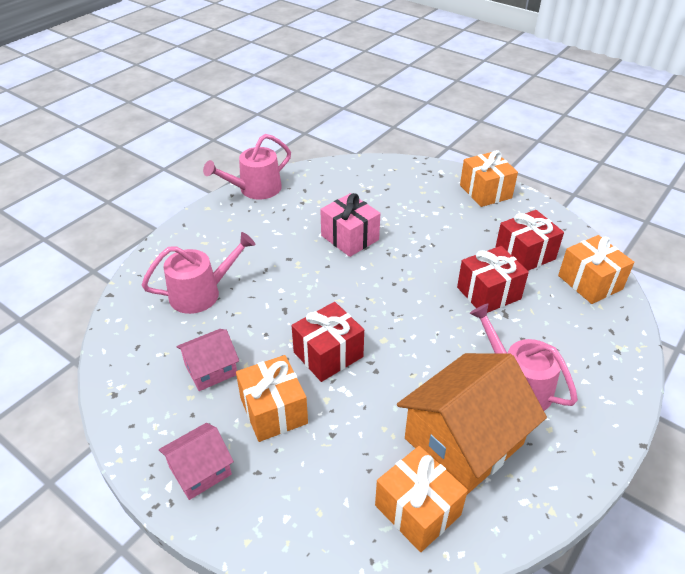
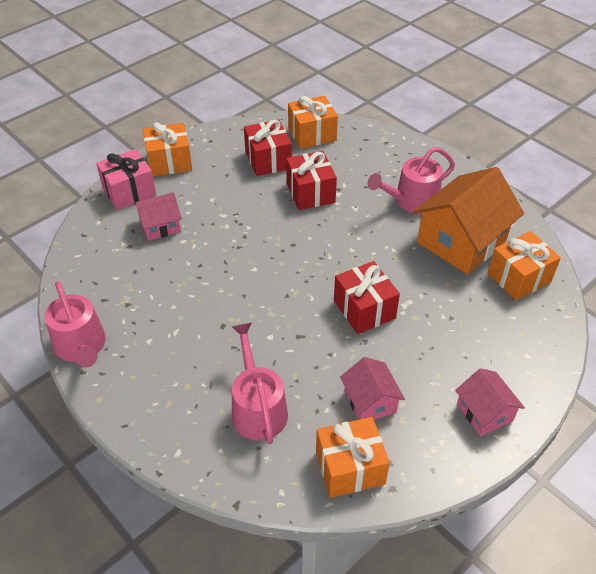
camera: 80 degrees left, 5 degrees up
orange gift [236,355,308,442] -> orange gift moved to [316,417,390,498]
pink gift [320,193,380,257] -> pink gift moved to [96,149,156,210]
orange house [397,353,547,495] -> orange house turned 75 degrees clockwise [413,167,524,275]
none -> pink house [134,192,182,241]

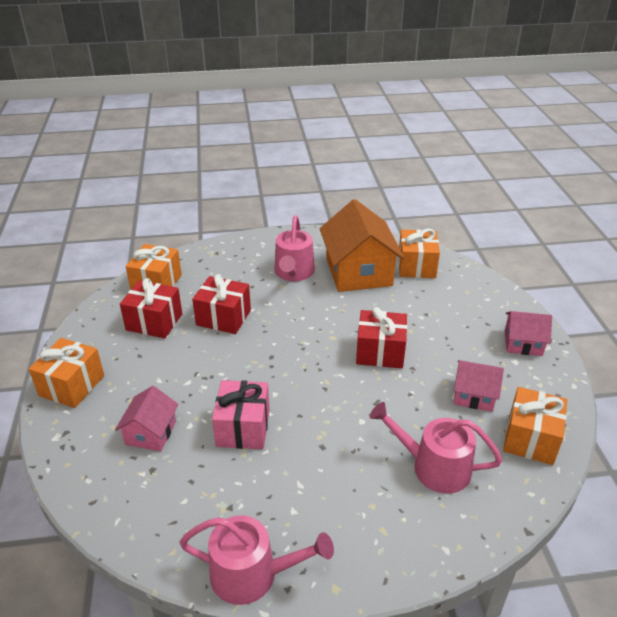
camera: 55 degrees left, 10 degrees down
pink gift [96,149,156,210] -> pink gift moved to [212,380,270,449]

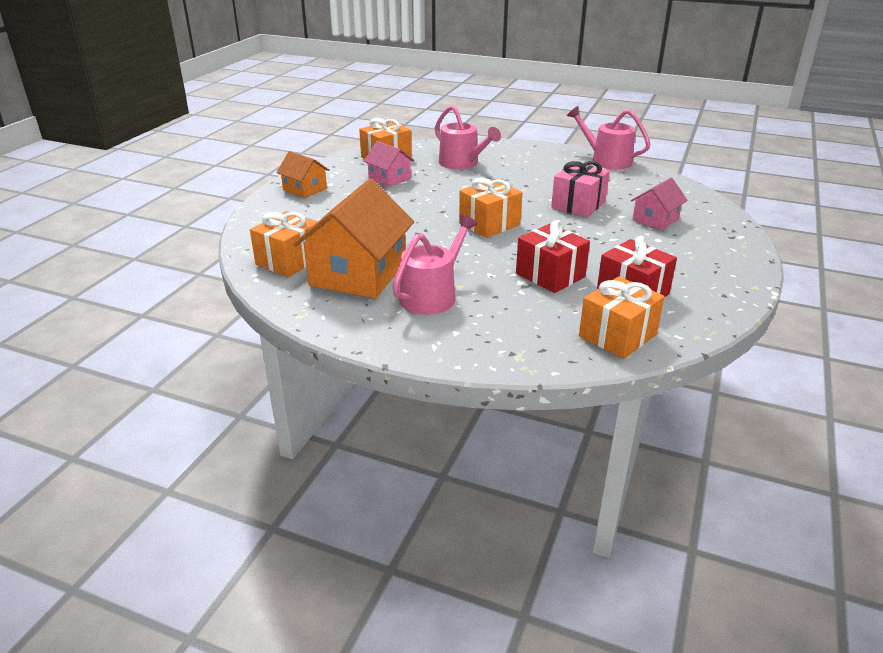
camera: 150 degrees left, 5 degrees down
orange gift [29,338,104,408] -> orange gift moved to [459,177,522,238]
red gift [356,307,407,368] -> none
pink house [505,311,552,356] -> orange house [276,151,329,198]

